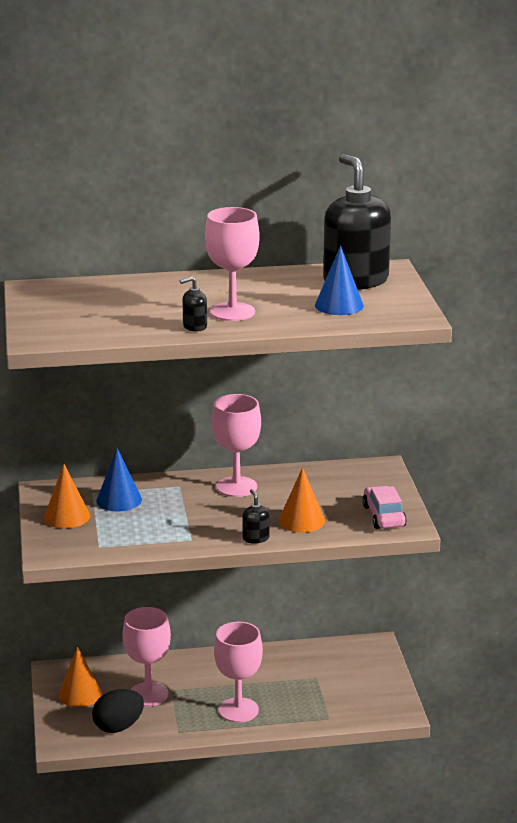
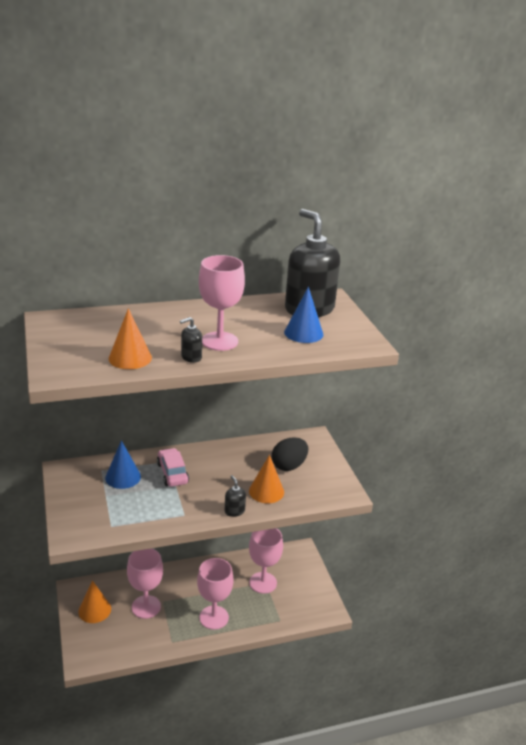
camera: 10 degrees left, 5 degrees up
orange cone [44,464,90,528] -> orange cone moved to [109,308,152,369]
black egg [92,689,144,733] -> black egg moved to [272,437,308,471]
pink goblet [212,394,261,497] -> pink goblet moved to [249,528,283,594]
pink car [362,486,407,529] -> pink car moved to [157,448,189,487]

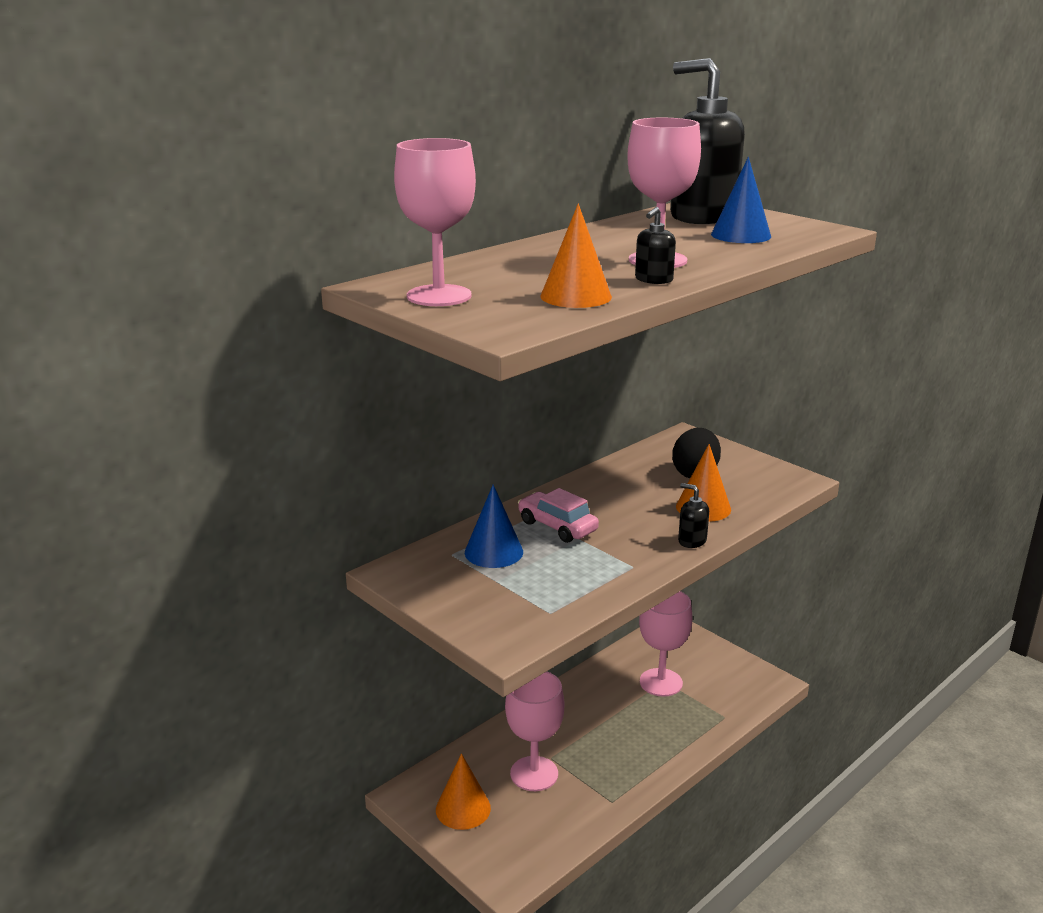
camera: 25 degrees left, 5 degrees down
pink goblet [197,558,233,630] -> pink goblet moved to [394,138,476,306]

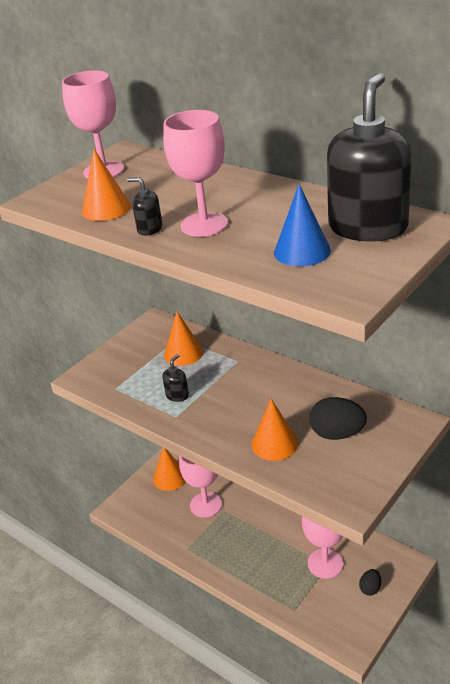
camera: 85 degrees right, 10 degrees up
blue cone [465,485,523,568] -> orange cone [164,312,203,366]
pink car [518,488,599,543] -> none
black soap dispenser [678,483,709,548] -> black soap dispenser moved to [162,354,189,402]
none -> black egg [359,569,381,596]

